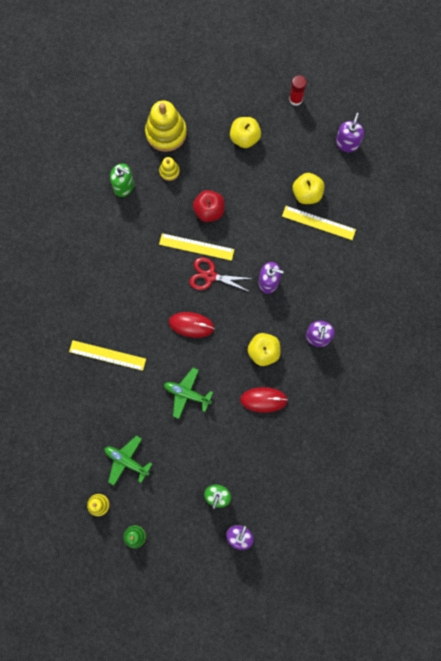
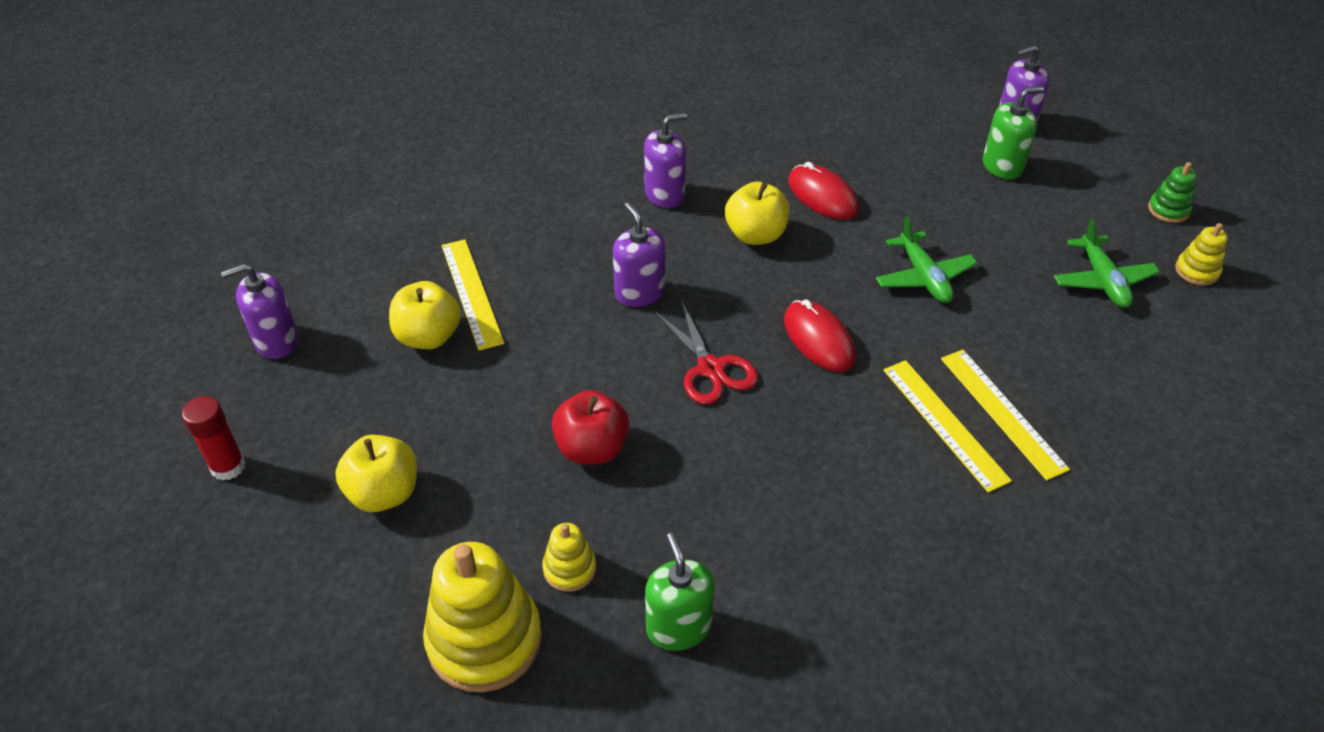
camera: 130 degrees left, 30 degrees down
yellow ruler [159,233,234,261] -> yellow ruler moved to [883,360,1012,493]

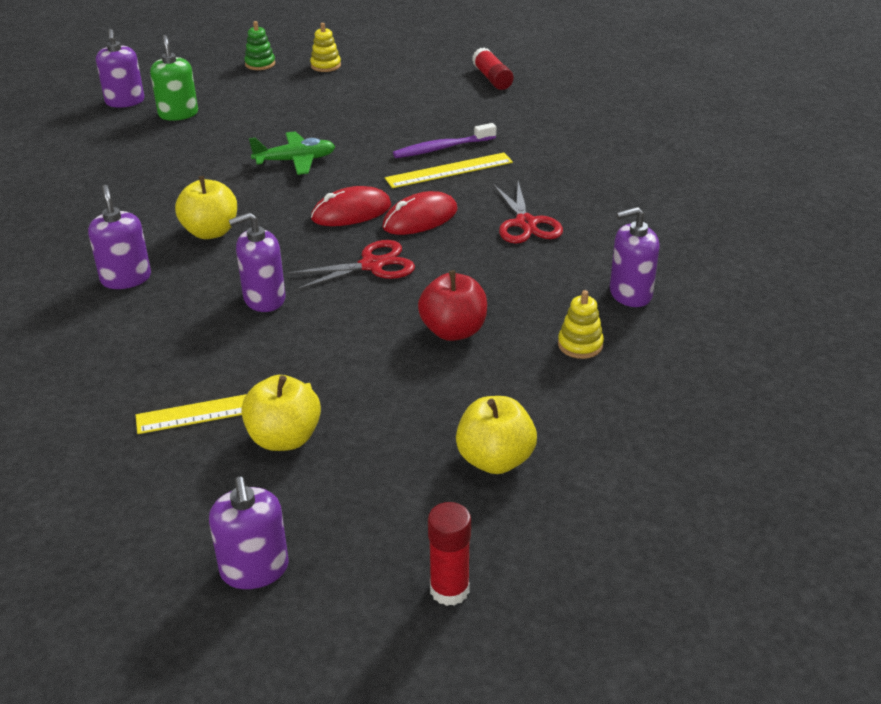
camera: 85 degrees left, 10 degrees down
yellow stacking toy [423,542,542,692] -> none
green soap dispenser [645,533,715,651] -> purple soap dispenser [610,207,660,307]
red mouse [788,162,859,220] -> red mouse moved to [382,191,457,235]
yellow ruler [941,349,1070,481] -> purple toothbrush [393,123,496,158]
green plane [1054,219,1160,308] -> none
none -> red glue stick [472,47,513,90]
none -> red scissors [493,181,563,243]

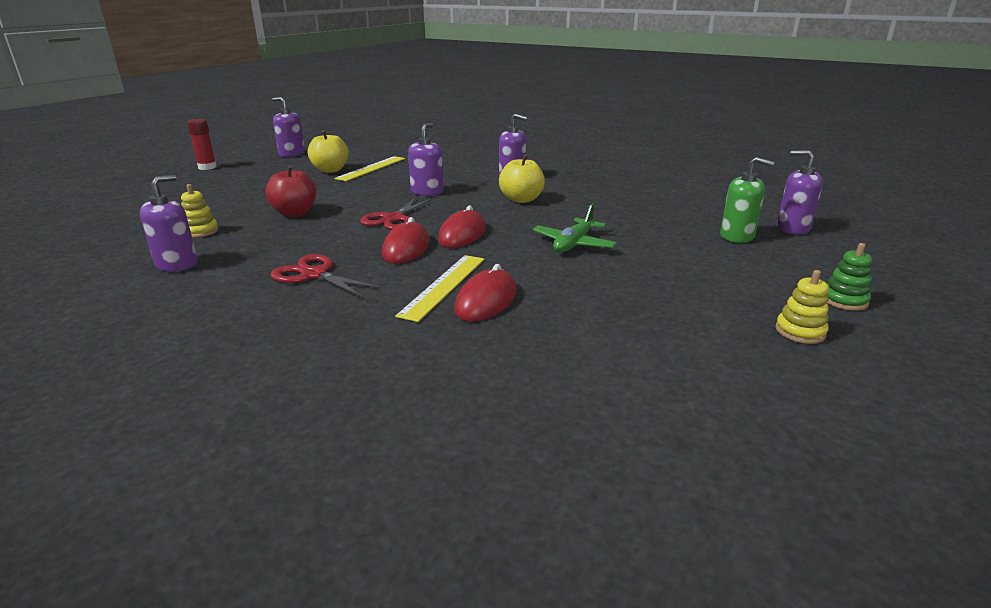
camera: 135 degrees right, 10 degrees down
purple toothbrush [393,123,496,158] -> red mouse [454,264,516,322]
yellow apple [456,396,537,474] -> none
red glue stick [472,47,513,90] -> none

